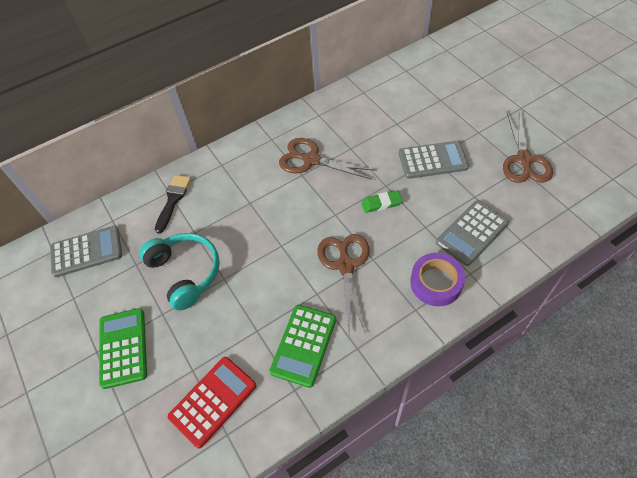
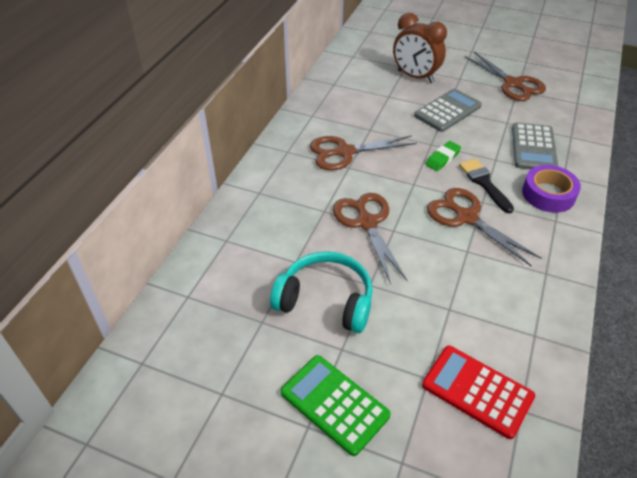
camera: 40 degrees left, 10 degrees down
grey calculator [50,226,122,277] -> none
black brush [155,175,191,234] -> black brush moved to [459,159,514,213]
red calculator [167,357,257,449] -> red calculator turned 60 degrees counterclockwise [422,346,535,439]
green calculator [269,305,336,388] -> none
none -> brown scissors [333,193,408,284]
none -> brown clock [393,13,447,83]

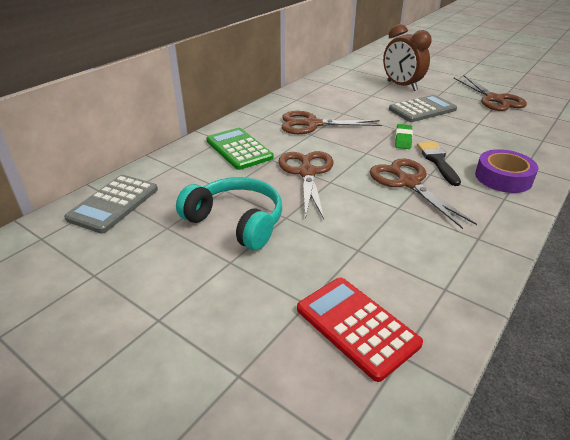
camera: 15 degrees right, 10 degrees down
green calculator [281,355,391,456] -> green calculator moved to [206,128,274,170]
green eraser [426,141,461,171] -> green eraser turned 45 degrees counterclockwise [395,124,413,149]
grey calculator [512,123,559,170] -> grey calculator moved to [64,175,158,234]

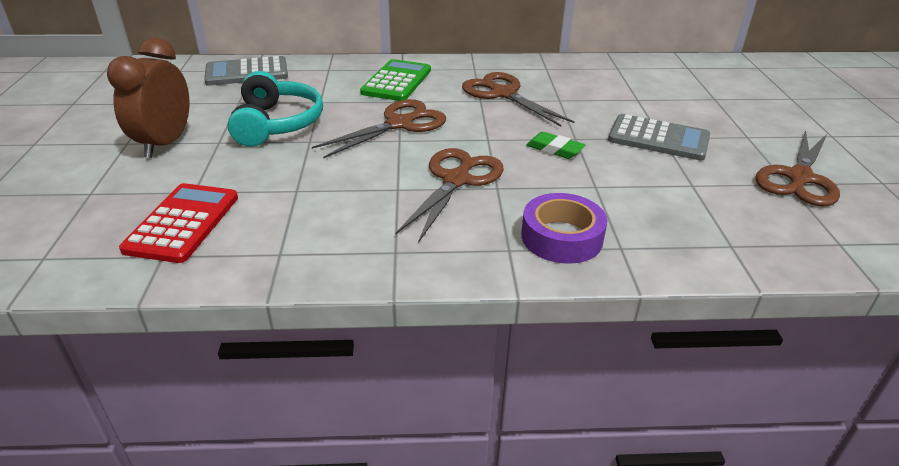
camera: 50 degrees right, 0 degrees up
brown clock [383,24,432,91] -> brown clock moved to [107,38,190,158]
green eraser [395,124,413,149] -> green eraser turned 60 degrees clockwise [526,132,585,159]
black brush [417,142,461,186] -> none

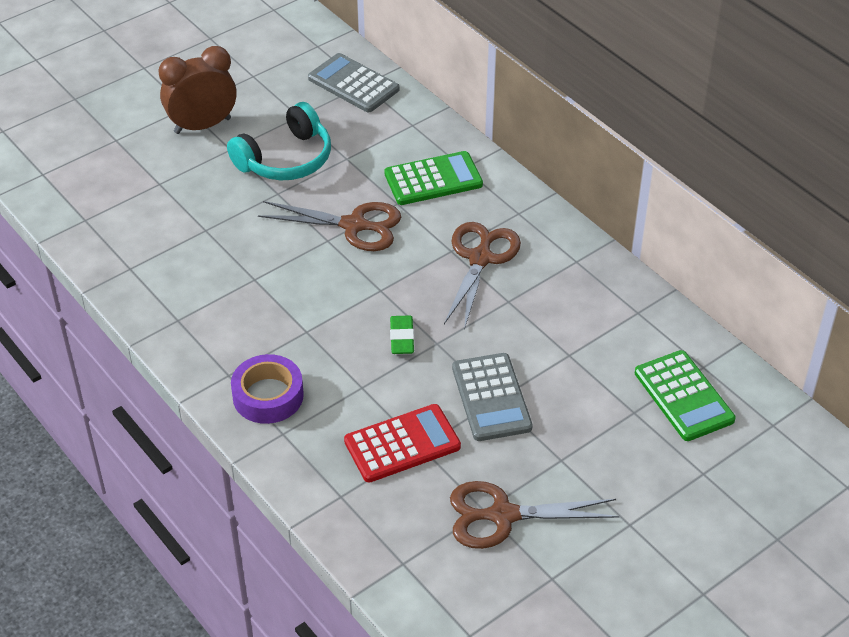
camera: 55 degrees right, 10 degrees up
red calculator [119,183,238,263] -> red calculator moved to [344,404,461,483]
brown scissors [396,148,504,243] -> none
none -> green calculator [635,350,736,441]

